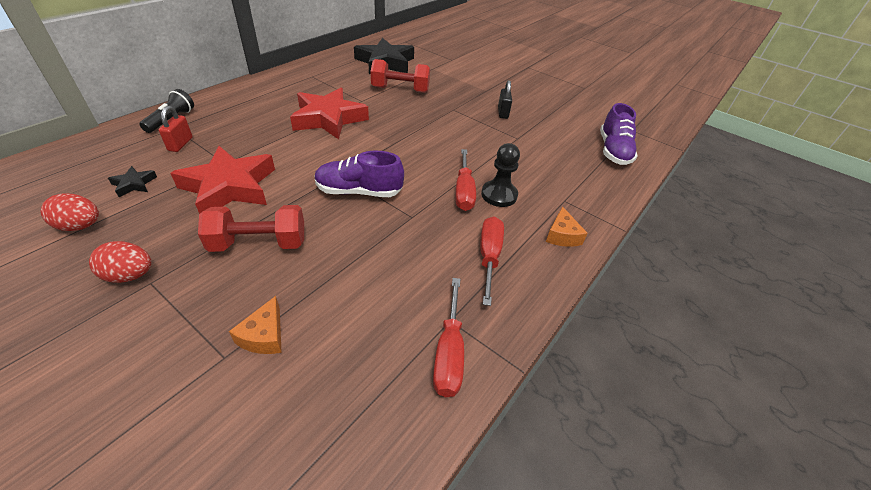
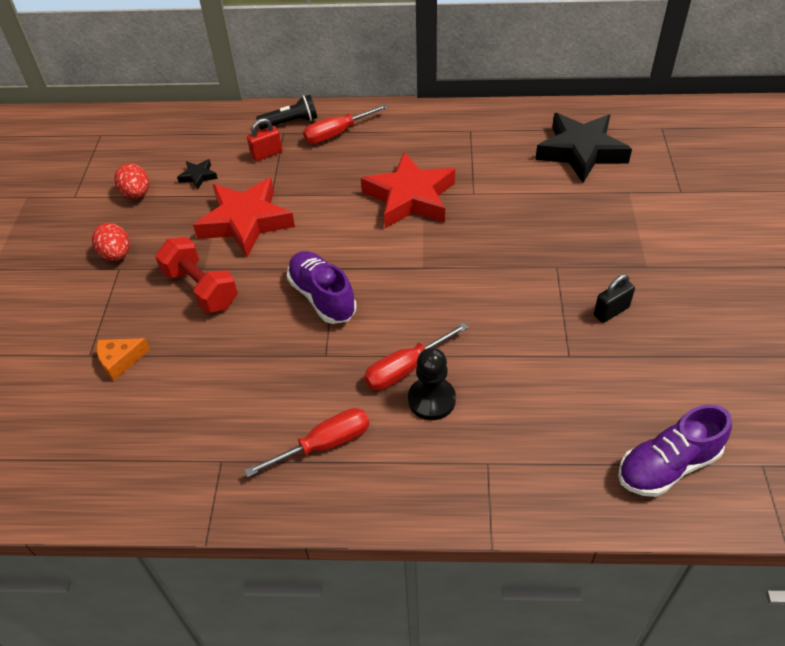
camera: 60 degrees right, 5 degrees up
red dumbbell [371,59,430,93] -> none
red screwdriver [433,278,464,397] -> red screwdriver moved to [303,104,388,144]
orange cheese [546,206,588,247] -> none

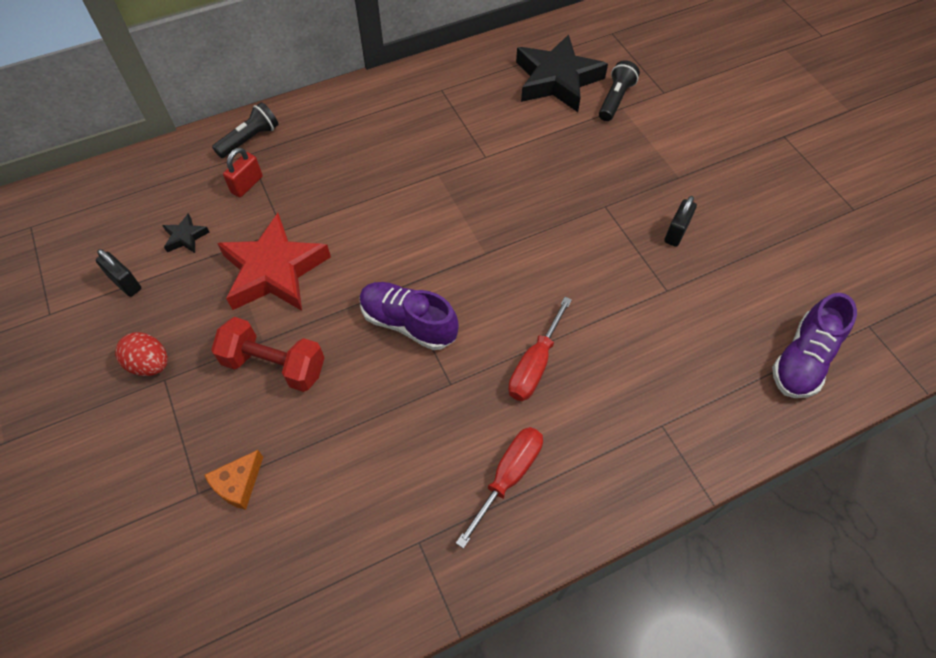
camera: 30 degrees left, 10 degrees up
red egg [114,163,149,199] -> black padlock [96,249,141,297]
red screwdriver [303,104,388,144] -> none
red star [361,152,455,228] -> none
black pawn [408,348,456,420] -> none
none -> black flashlight [599,60,640,121]

